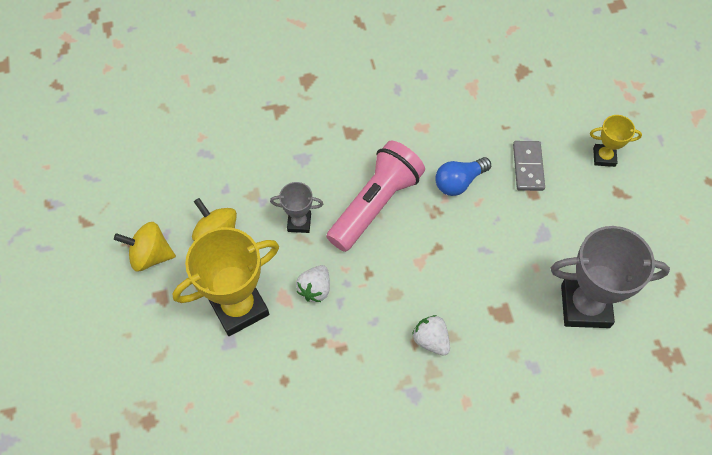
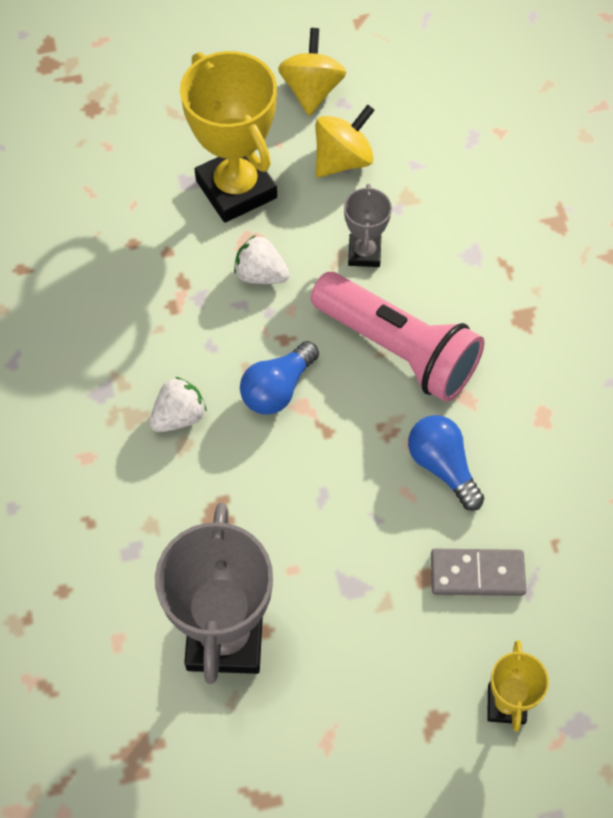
camera: 90 degrees right, 0 degrees up
none -> blue light bulb [240,341,319,414]

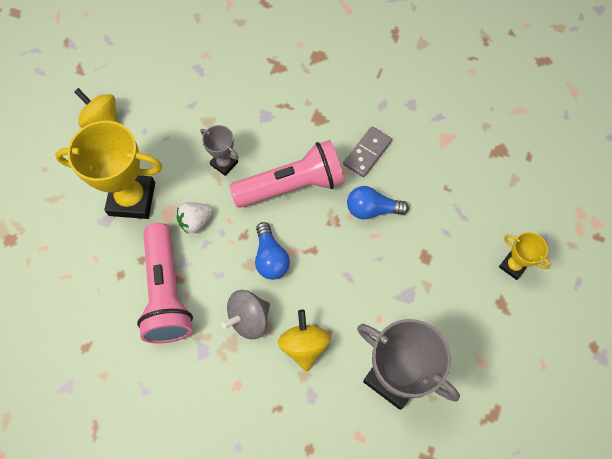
camera: 55 degrees left, 5 degrees up
white strawberry [149,377,207,432] -> grey spinning top [221,290,270,339]
yellow spinning top [315,104,375,178] -> yellow spinning top moved to [278,310,330,371]
grey domino [431,549,526,596] -> grey domino moved to [343,126,392,177]
none -> pink flashlight [137,223,193,343]

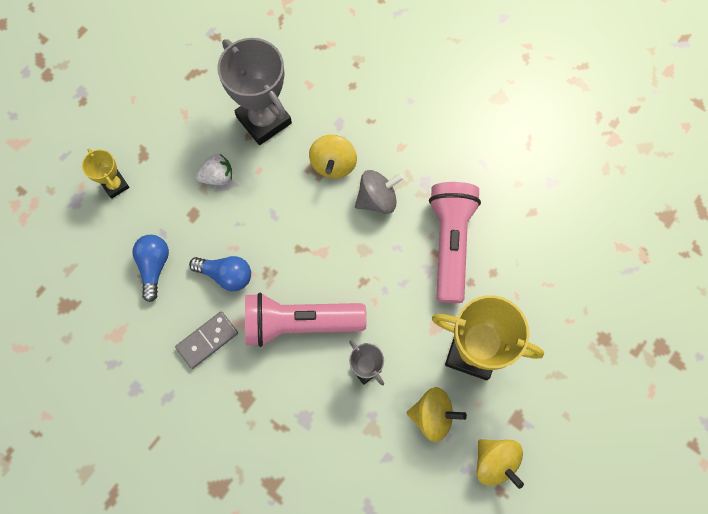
camera: 165 degrees left, 5 degrees up
white strawberry [176,202,213,233] -> white strawberry moved to [196,154,232,185]
blue light bulb [255,222,290,280] -> blue light bulb moved to [132,235,169,302]
none -> yellow spinning top [407,387,467,442]

